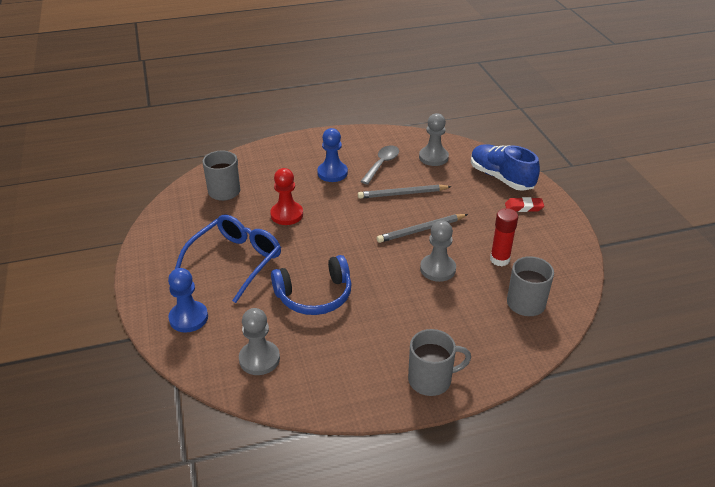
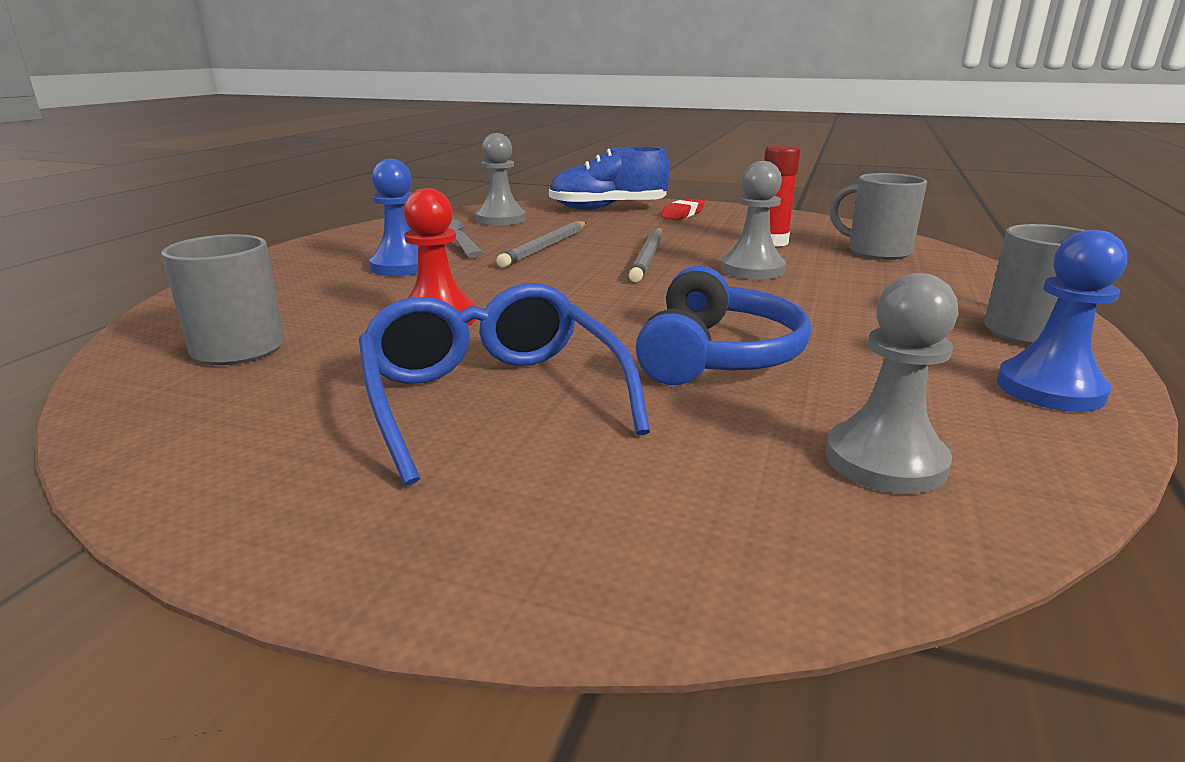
camera: 55 degrees left, 15 degrees down
blue pawn [168,268,208,332] -> blue pawn moved to [997,230,1127,412]

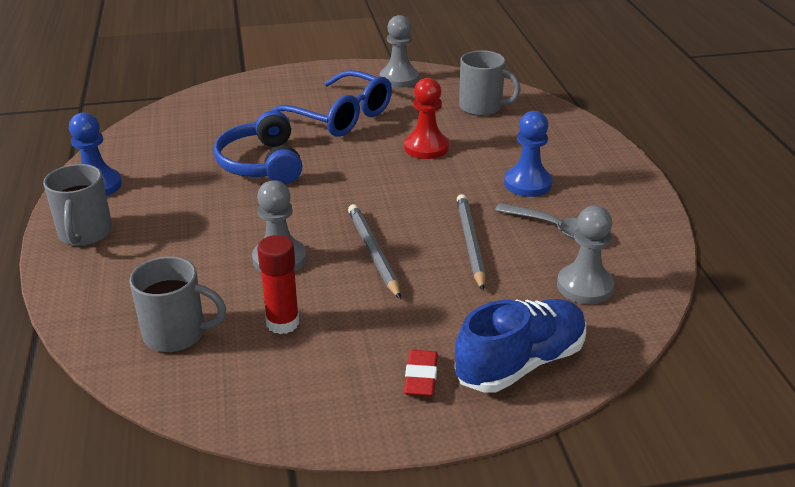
camera: 150 degrees right, 10 degrees up
grey pawn [826,273,958,494] -> grey pawn moved to [380,15,419,88]

